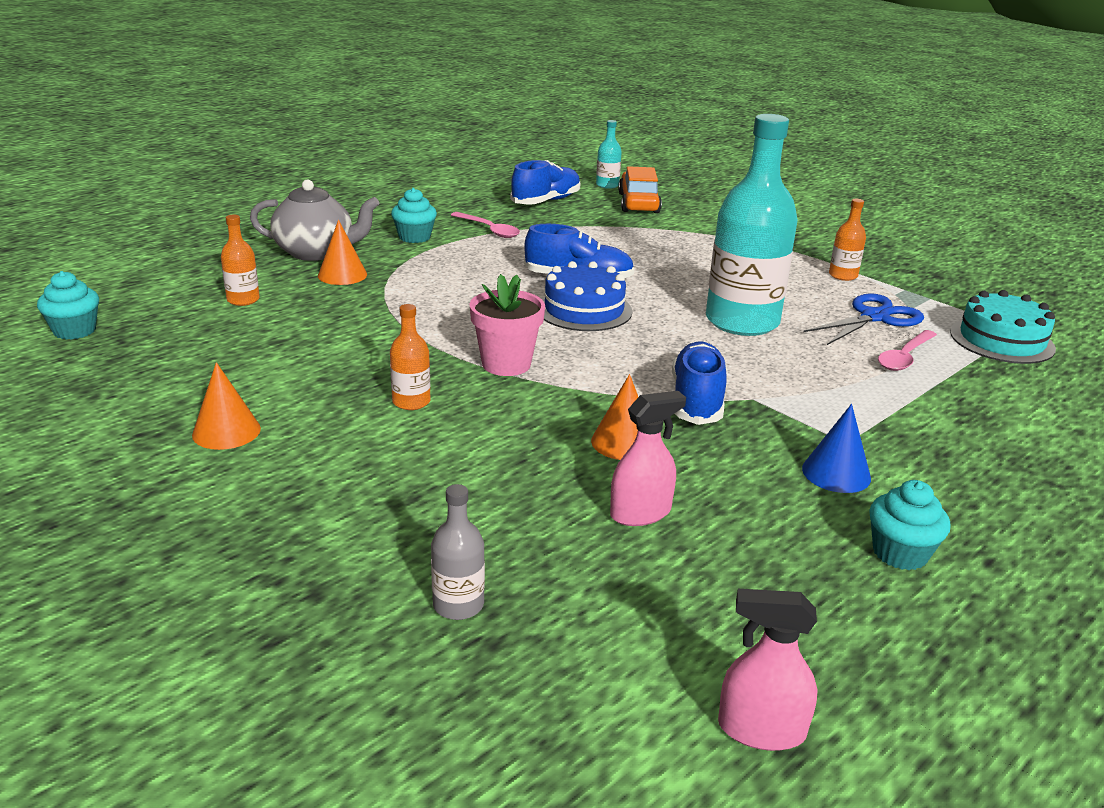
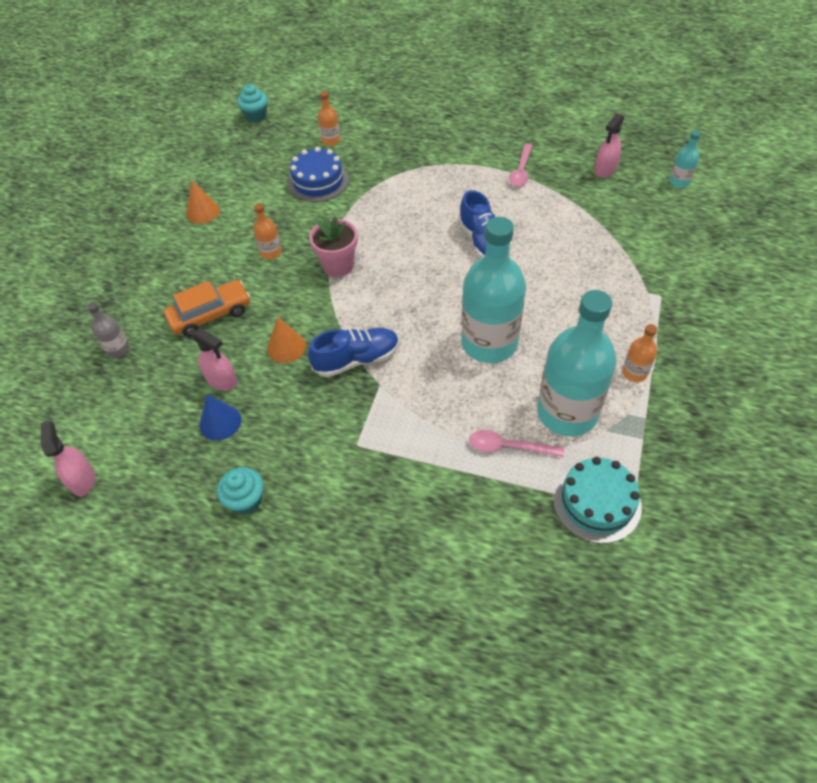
camera: 65 degrees right, 25 degrees up
grey teapot [250,179,380,261] -> none
orange cone [318,220,367,285] -> none
turquoise cupcake [391,188,437,243] -> none
blue shoe [510,160,580,205] -> pink spray bottle [594,113,624,178]
blue cake [541,261,632,331] -> blue cake moved to [288,147,349,202]
orange car [618,166,662,213] -> orange car moved to [164,280,250,337]
blue cone [802,404,871,493] -> blue cone moved to [199,394,241,441]
blue scissors [803,293,924,345] -> turquoise bottle [537,290,616,436]

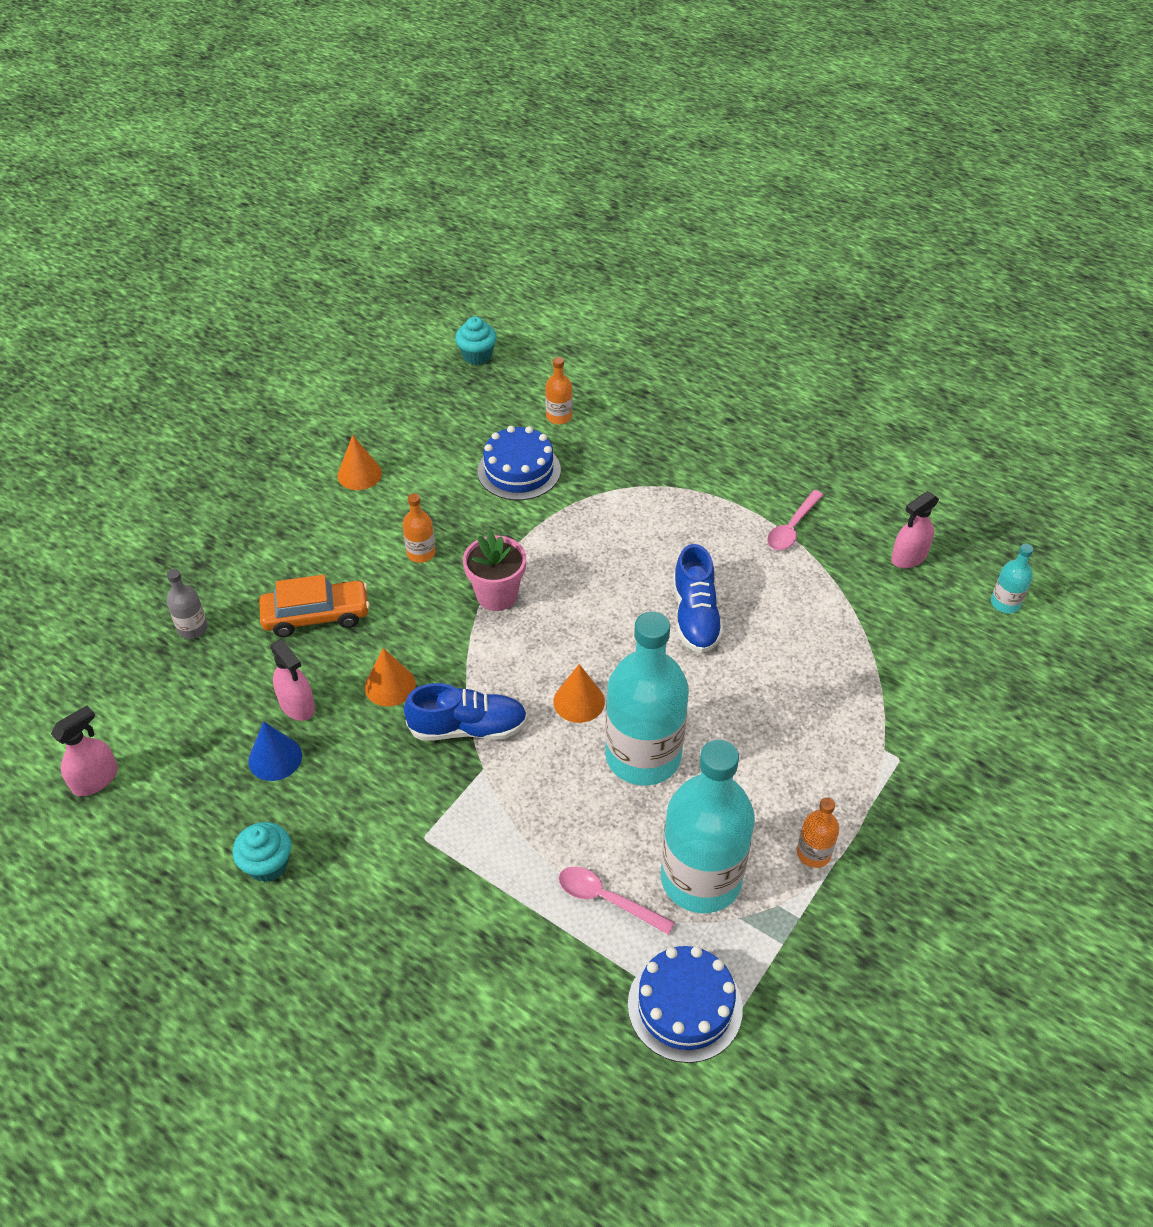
camera: 15 degrees right, 5 degrees down
pink spray bottle [41,421,95,496] -> pink spray bottle turned 45 degrees clockwise [51,705,118,796]
turquoise cake [553,457,642,544] -> blue cake [628,946,743,1063]
none -> orange cone [553,664,605,723]

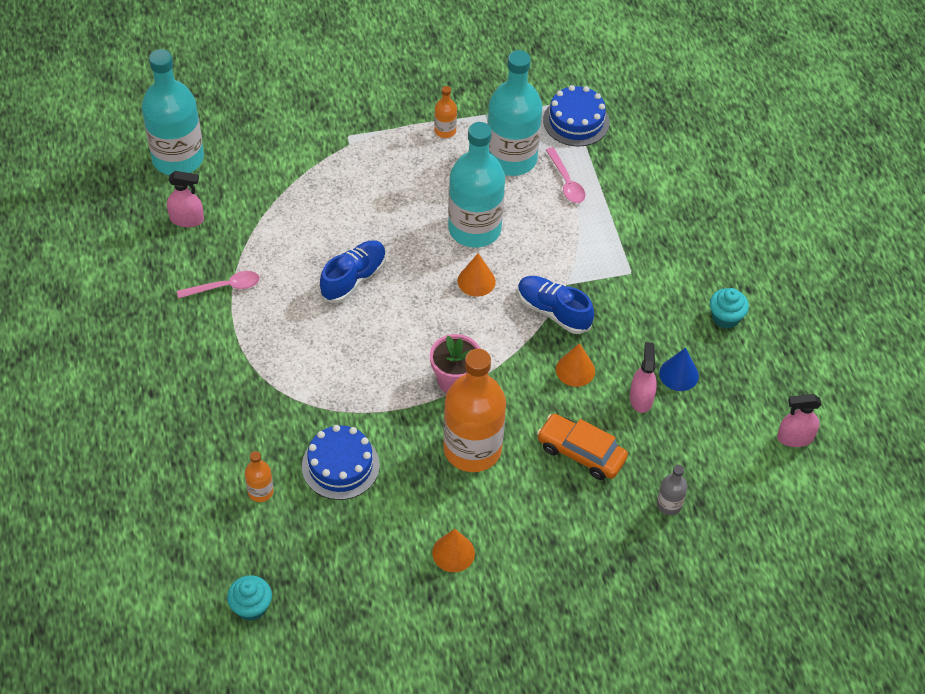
camera: 140 degrees left, 5 degrees up
orange bottle [402,493,436,563] -> orange bottle [443,349,506,472], size x2.32
turquoise bottle [991,544,1033,613] -> turquoise bottle [142,49,204,175], size x2.32

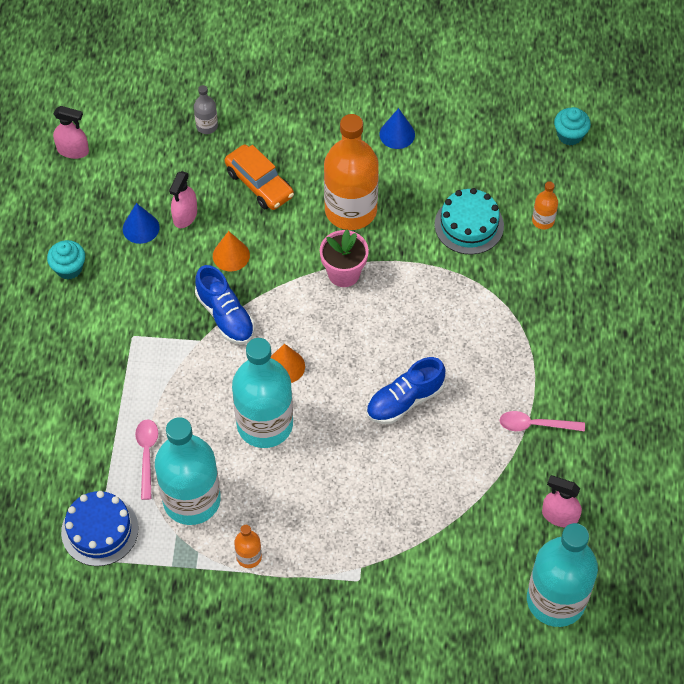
camera: 160 degrees left, 5 degrees up
blue cake [302,425,380,500] -> turquoise cake [435,188,504,254]
orange cone [432,529,475,572] -> blue cone [379,108,415,149]

